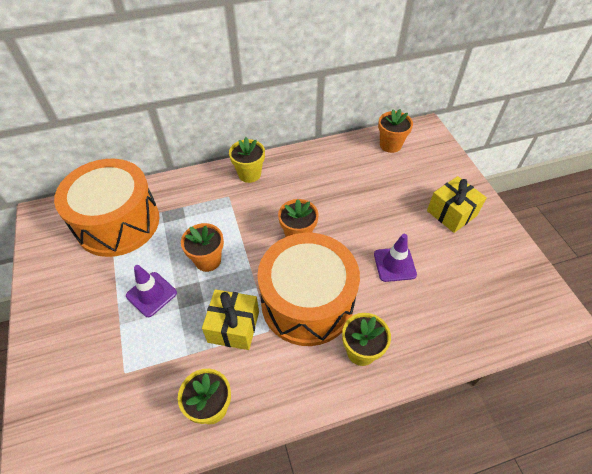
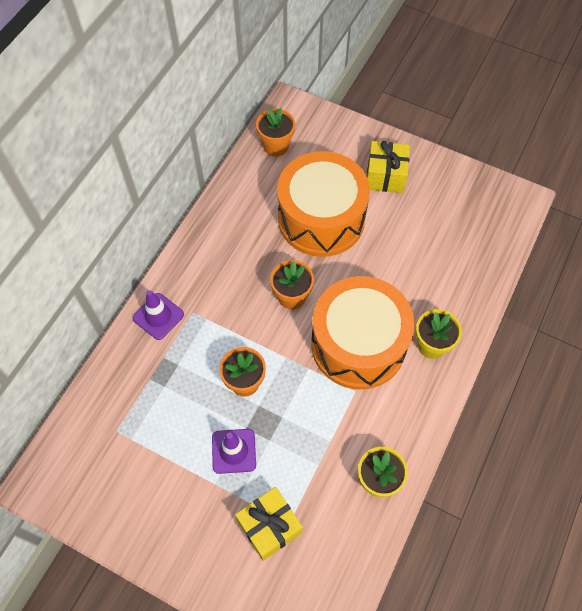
camera: 45 degrees left, 10 degrees up
orange drum [54,159,160,257] -> orange drum moved to [277,151,370,257]
yellow gift [202,289,259,350] -> yellow gift moved to [235,487,303,561]
yellow flower pot [229,137,265,183] -> none
purple traffic cone [374,234,417,282] -> purple traffic cone moved to [133,290,184,340]

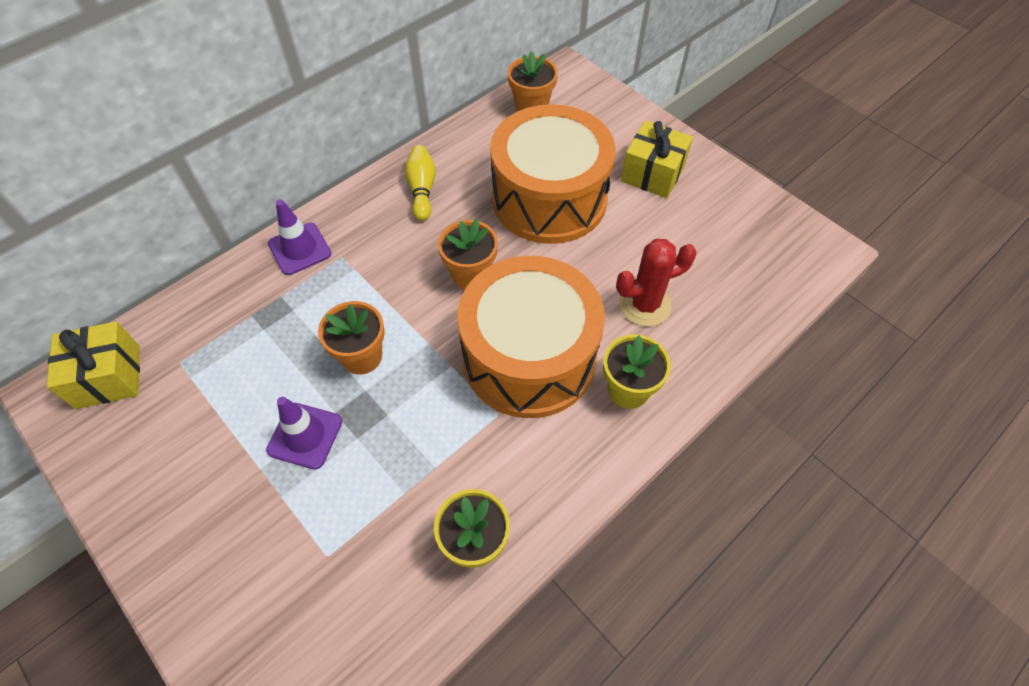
camera: 20 degrees right, 5 degrees down
yellow gift [235,487,303,561] -> yellow gift moved to [46,321,140,409]
none -> yellow bowling pin [405,145,436,221]
none -> red cactus [616,239,697,326]

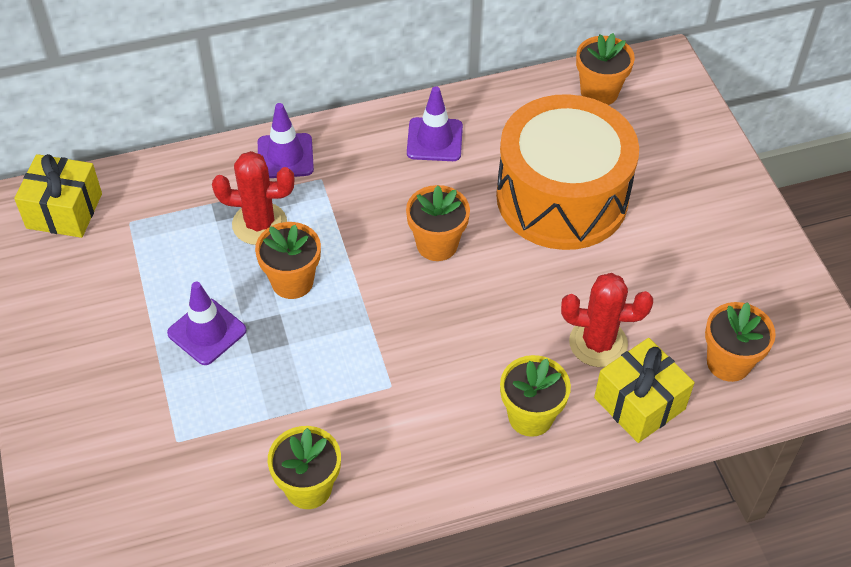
camera: 25 degrees right, 5 degrees down
yellow bowling pin [405,145,436,221] -> purple traffic cone [407,86,463,161]
orange drum [457,256,605,418] -> none
yellow gift [621,121,693,198] -> yellow gift moved to [594,338,695,443]
none -> red cactus [212,151,294,245]
none -> orange flower pot [705,302,776,382]

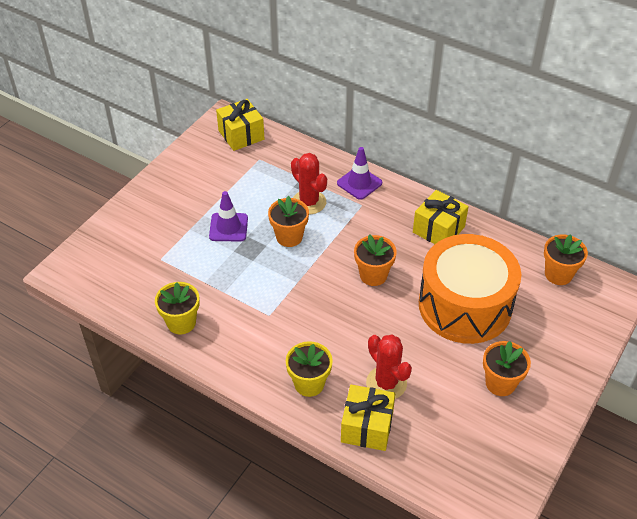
camera: 50 degrees right, 5 degrees down
purple traffic cone [407,86,463,161] -> yellow gift [413,190,469,244]
orange flower pot [705,302,776,382] -> orange flower pot moved to [483,341,531,396]

